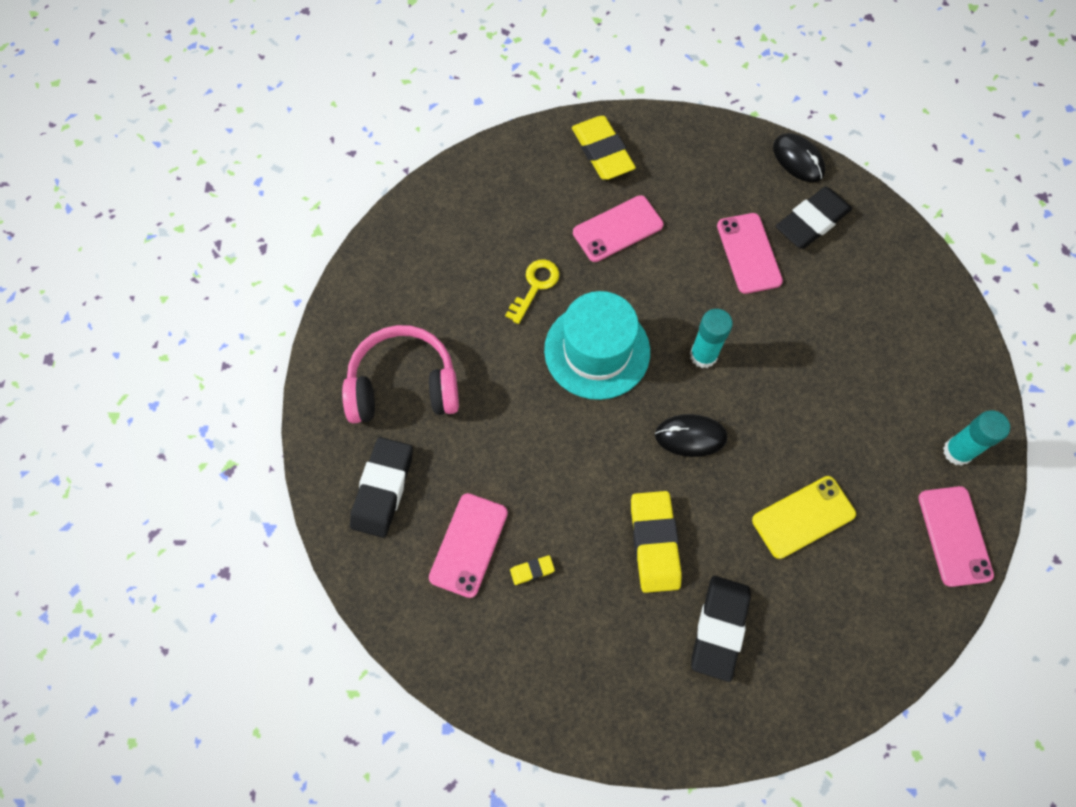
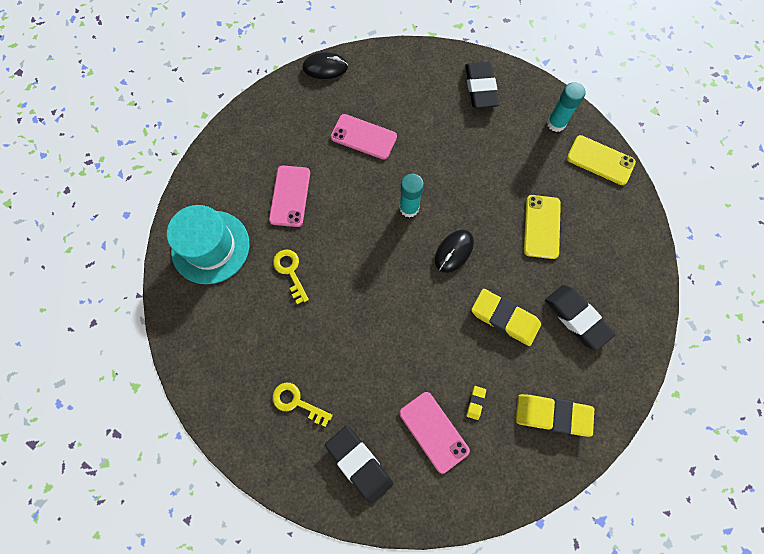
camera: 55 degrees left, 5 degrees up
pink headphones [342,325,459,423] -> yellow key [272,383,333,427]
turquoise hat [544,291,650,400] -> turquoise hat moved to [167,205,249,284]
yellow eraser [572,116,636,180] -> yellow eraser moved to [516,394,594,437]
black eraser [776,186,852,249] -> black eraser moved to [465,62,499,108]
pink phone [918,486,994,587] -> yellow phone [567,135,636,185]

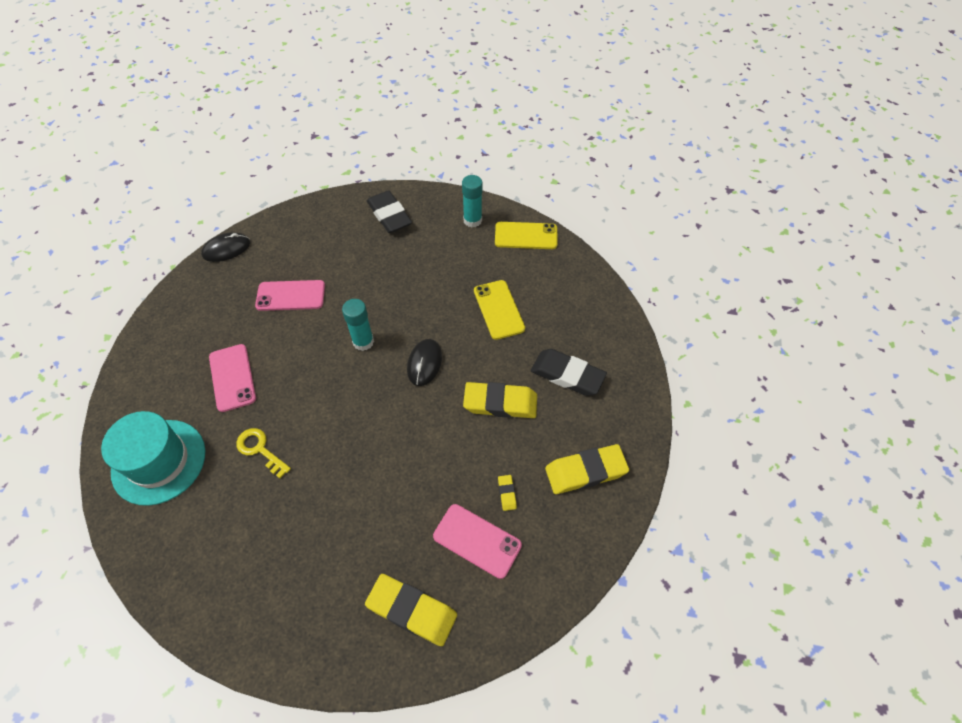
camera: 25 degrees left, 15 degrees down
yellow key [272,383,333,427] -> none
black eraser [325,426,393,504] -> yellow eraser [365,574,457,646]

